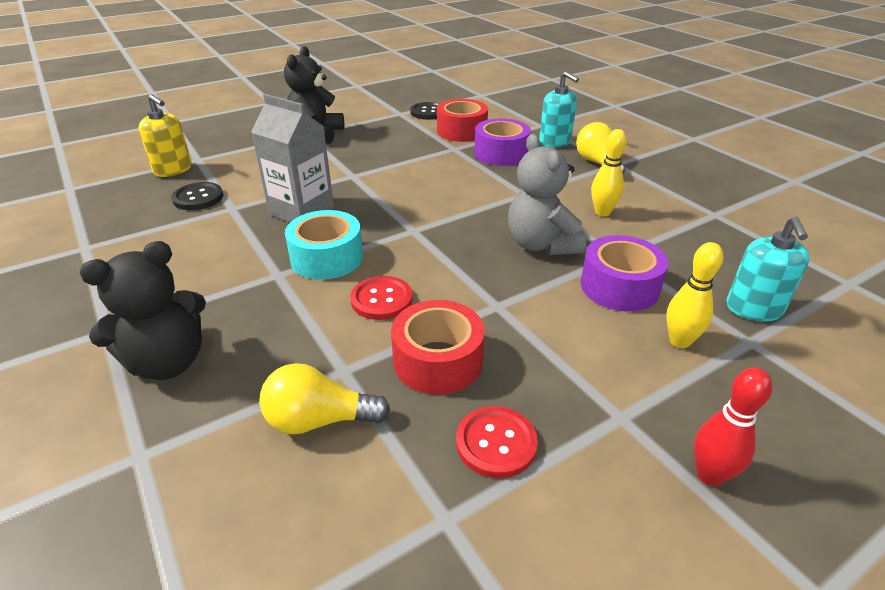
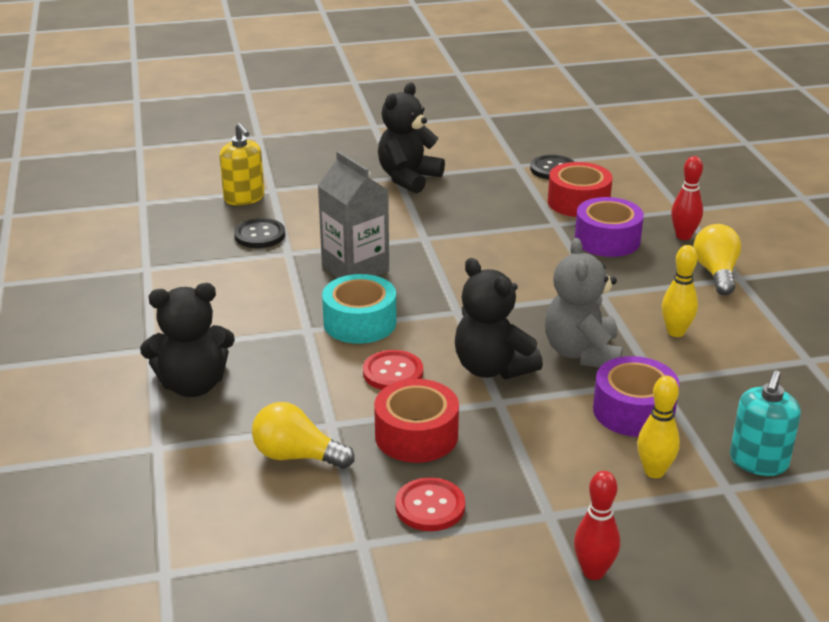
camera: 20 degrees right, 5 degrees down
turquoise soap dispenser [539,71,579,148] -> red bowling pin [671,156,703,240]
none -> black teddy bear [455,258,543,379]

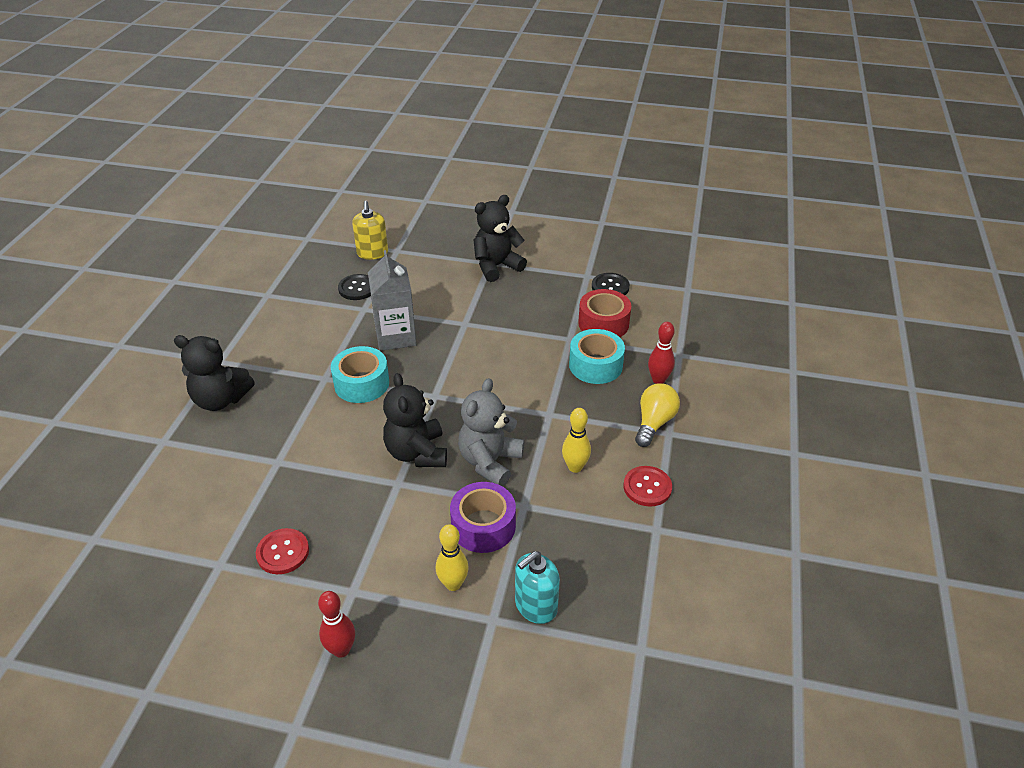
camera: 25 degrees right, 10 degrees up
yellow light bulb [252,402,354,469] -> none
red button [363,350,423,390] -> red button moved to [623,466,672,507]
red tape [374,379,459,463] -> none
purple tape [575,197,644,257] -> turquoise tape [569,329,625,384]

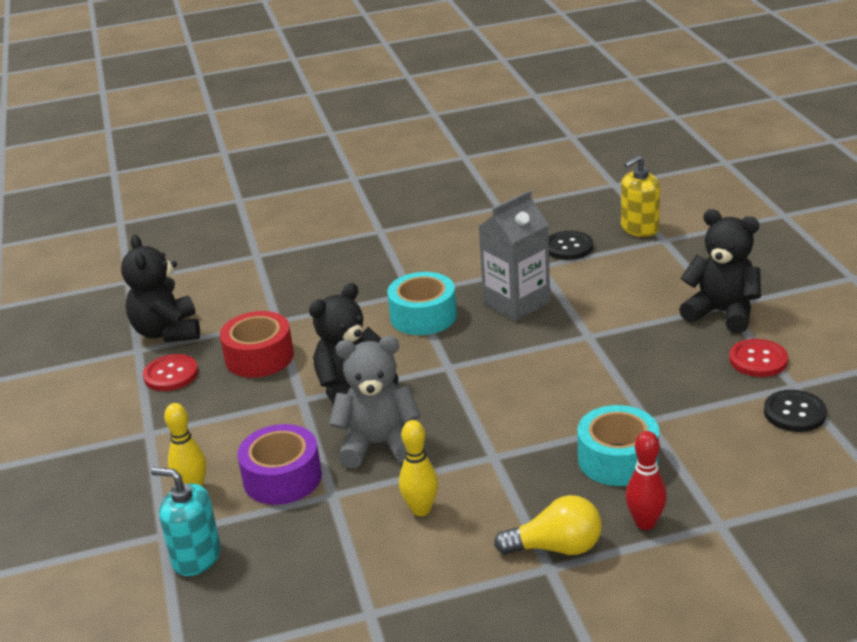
camera: 65 degrees right, 10 degrees down
black teddy bear [174,335,255,411] -> black teddy bear moved to [121,235,200,342]
red bowling pin [318,591,355,658] -> none
red tape [578,289,631,337] -> red tape moved to [220,311,294,378]
red button [623,466,672,507] -> red button moved to [729,339,788,377]

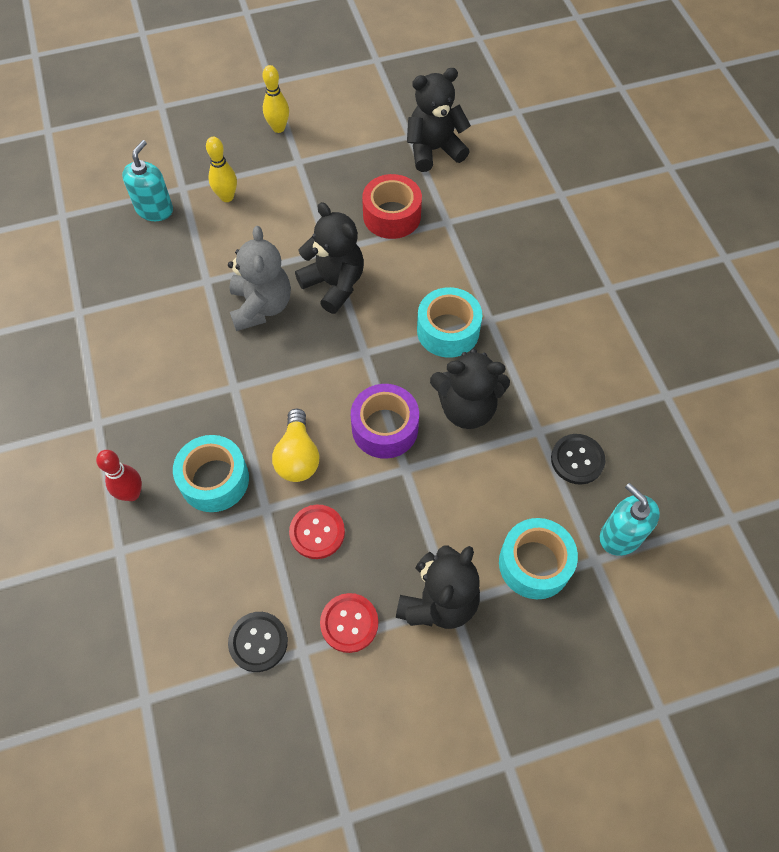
camera: 85 degrees right, 30 degrees up
red button [143,354,198,391] -> red button moved to [289,505,345,559]
purple tape [238,424,322,505] -> purple tape moved to [351,384,419,459]
yellow bowling pin [399,420,438,516] -> yellow bowling pin moved to [262,65,289,133]
grey carton [479,190,550,321] -> black teddy bear [430,349,510,429]
yellow light bulb [494,495,602,555] -> yellow light bulb moved to [272,409,320,482]
yellow soap dispenser [621,155,660,237] -> turquoise soap dispenser [600,483,660,556]
none -> turquoise tape [499,518,578,599]

